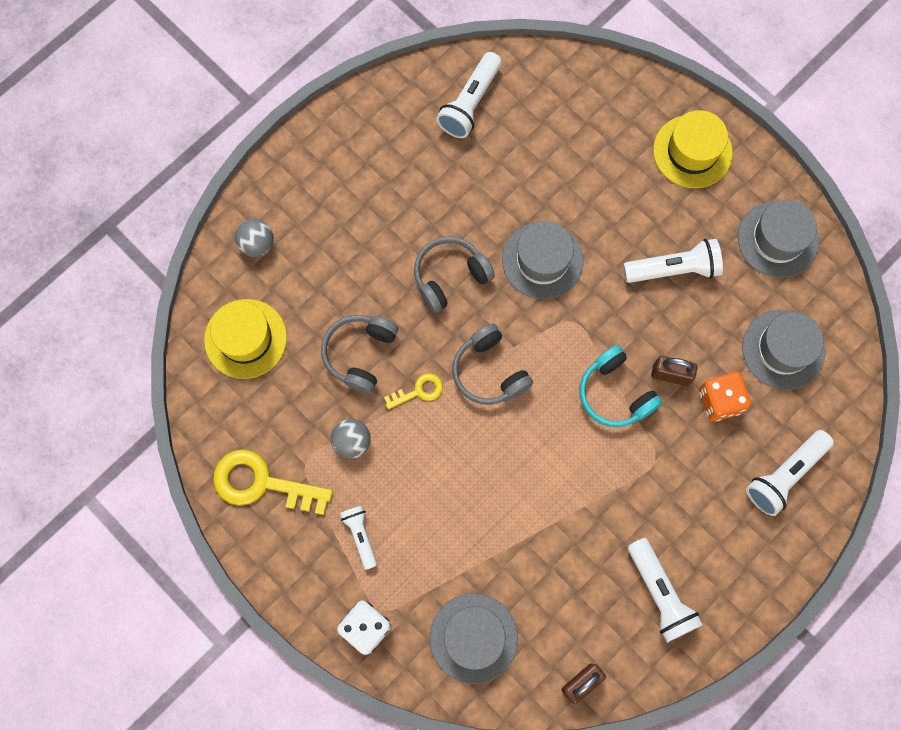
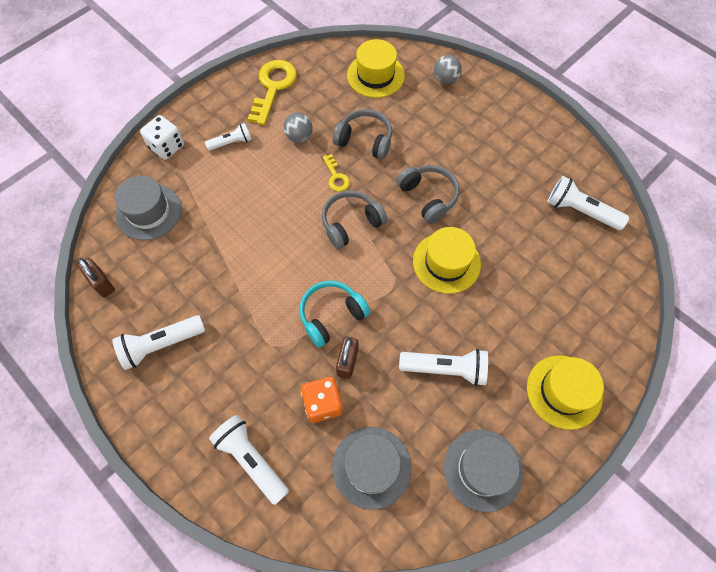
camera: 90 degrees right, 10 degrees down
grey hat [502,221,583,299] -> yellow hat [413,227,481,294]
white flashlight [623,239,723,283] -> white flashlight turned 75 degrees counterclockwise [399,349,488,386]

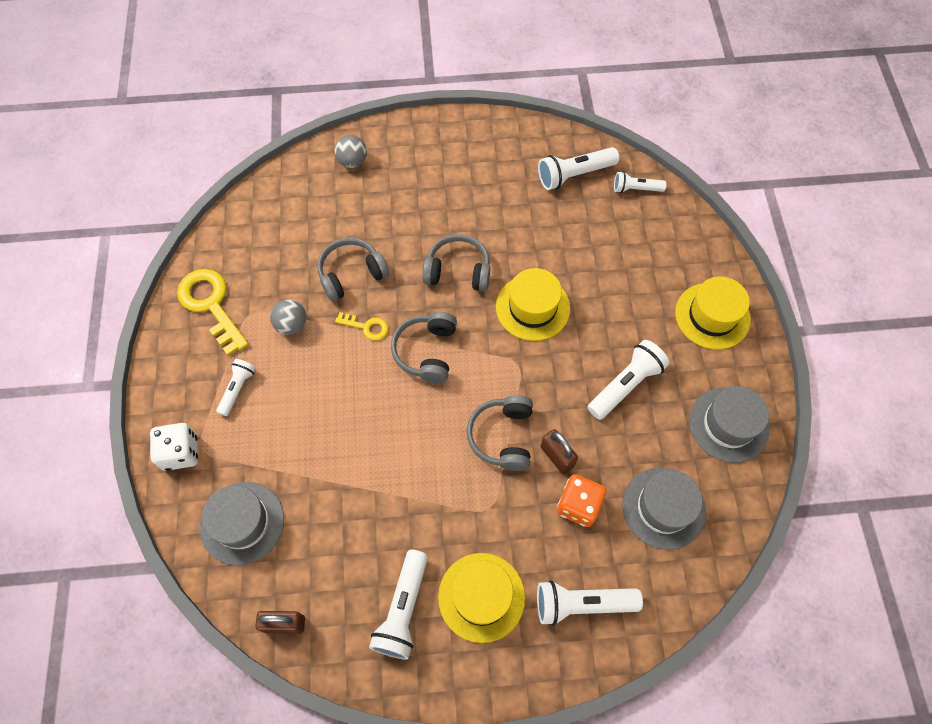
camera: 50 degrees left, 0 degrees up
turquoise headphones [299,281,370,348] -> grey headphones [467,395,533,471]
yellow hat [347,39,405,98] -> yellow hat moved to [438,553,525,643]
none -> white flashlight [614,171,667,193]

